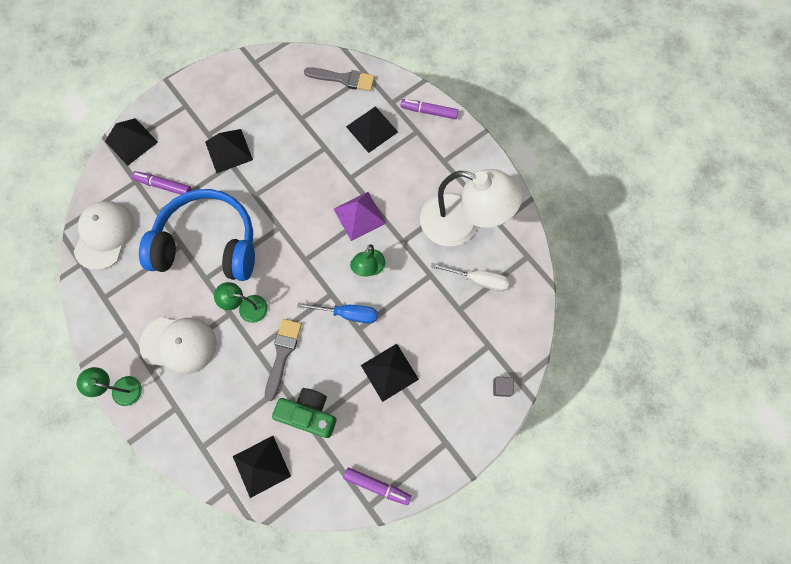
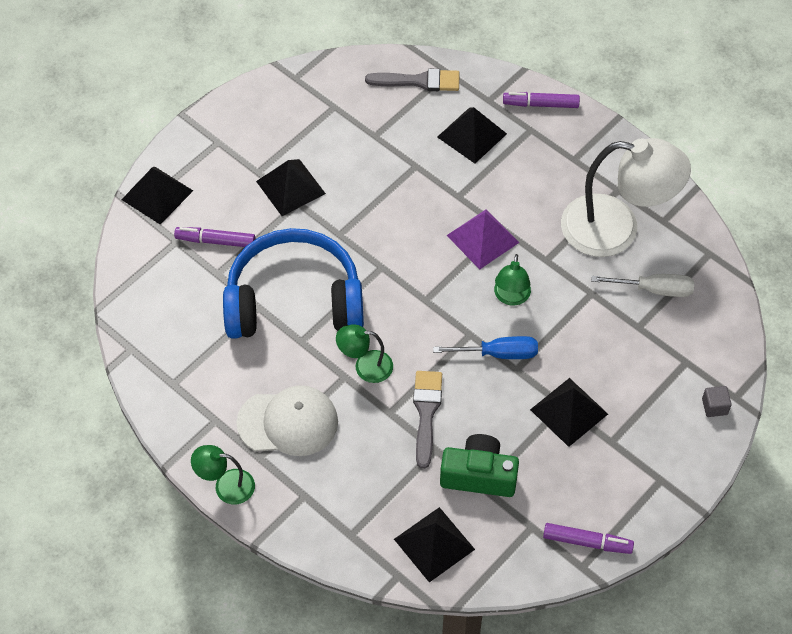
camera: 10 degrees left, 15 degrees down
white cap [74,201,135,270] -> none

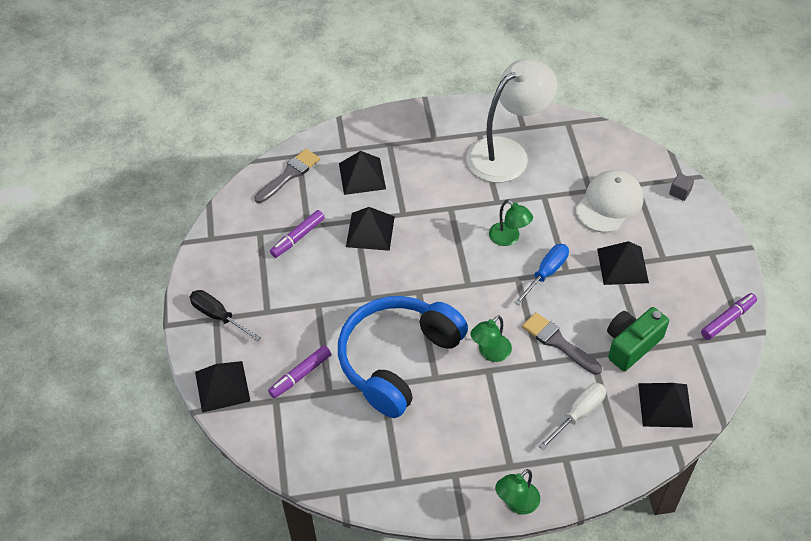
camera: 50 degrees left, 5 degrees down
white cap [236,385,338,456] -> white cap moved to [575,170,644,233]
black pyramid [256,159,326,216] -> black pyramid moved to [346,207,395,251]
purple pyramid [446,209,520,269] -> none
purple marker [503,92,580,108] -> purple marker moved to [270,210,325,258]
white screwdriver [591,274,694,297] -> white screwdriver moved to [539,383,606,450]
none -> black screwdriver [190,290,261,341]

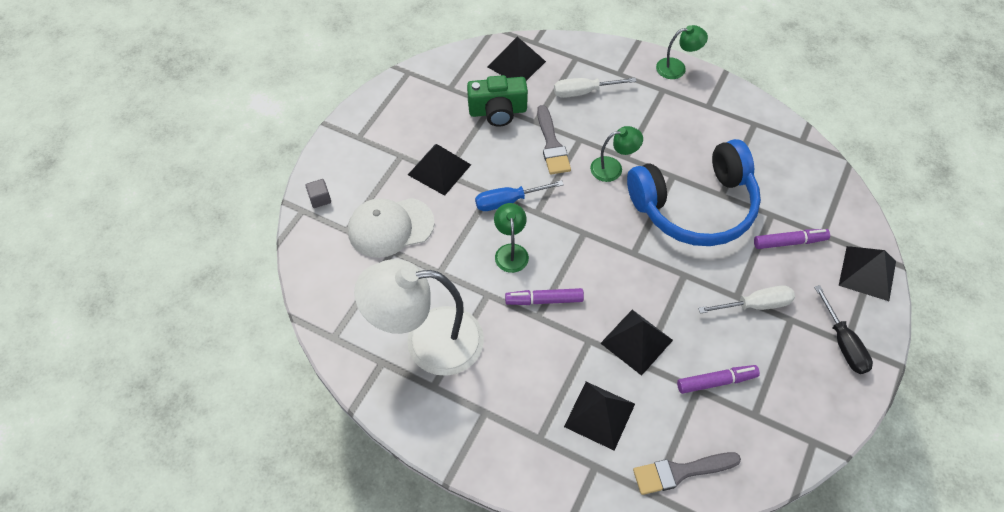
camera: 145 degrees left, 5 degrees up
purple marker [701,293,757,340] -> purple marker moved to [505,288,584,305]
none -> white screwdriver [698,285,795,314]

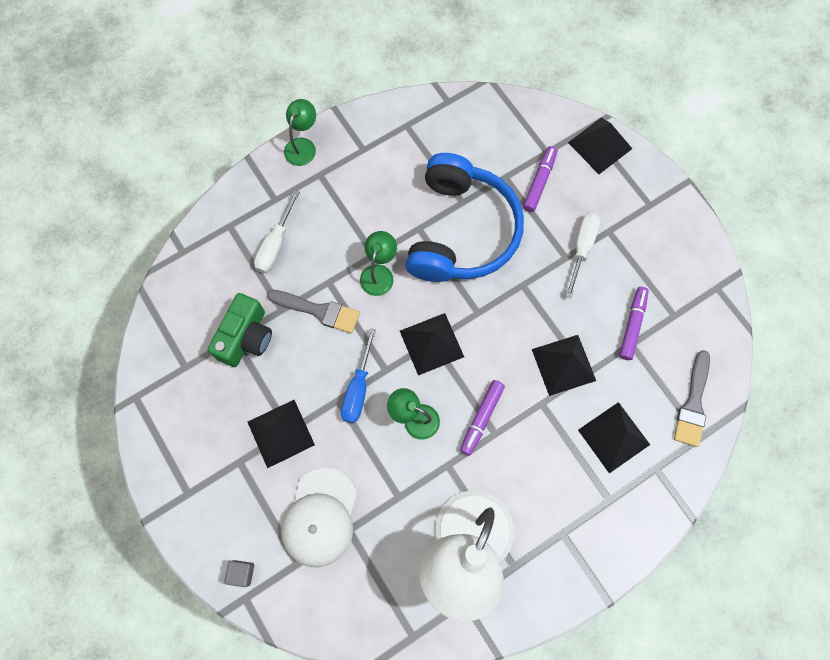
camera: 60 degrees left, 15 degrees up
black pyramid [488,37,546,81] -> black pyramid moved to [400,313,464,375]
black screwdriver [814,285,873,374] -> none

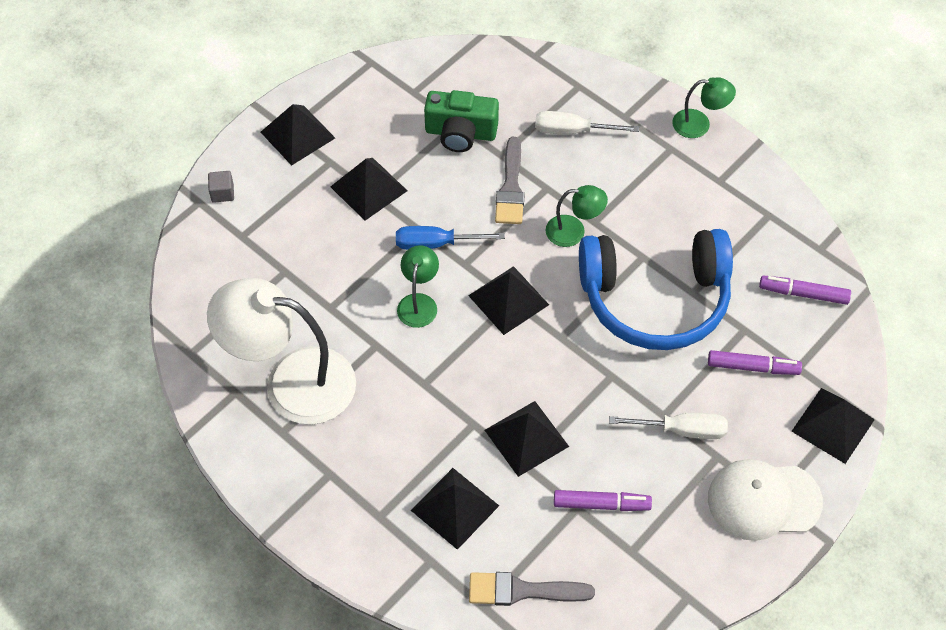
camera: 75 degrees right, 15 degrees down
white cap [281,468,357,568] -> white cap moved to [708,459,823,541]
purple marker [460,380,505,455] -> purple marker moved to [759,275,851,305]
none -> black pyramid [261,104,335,166]

